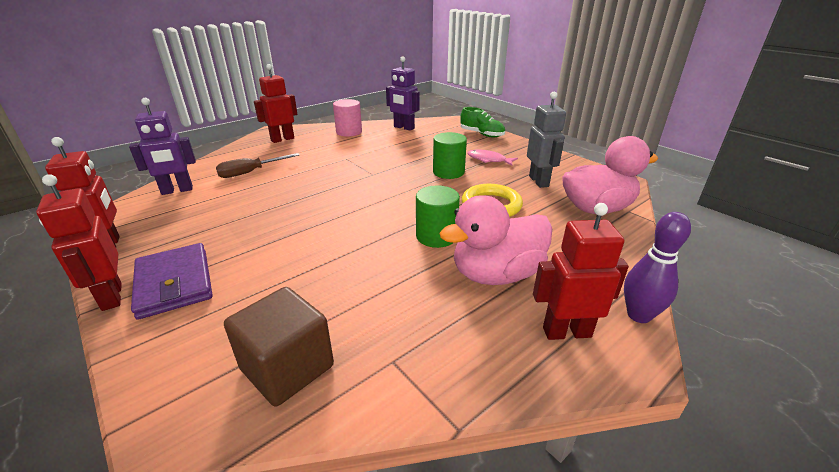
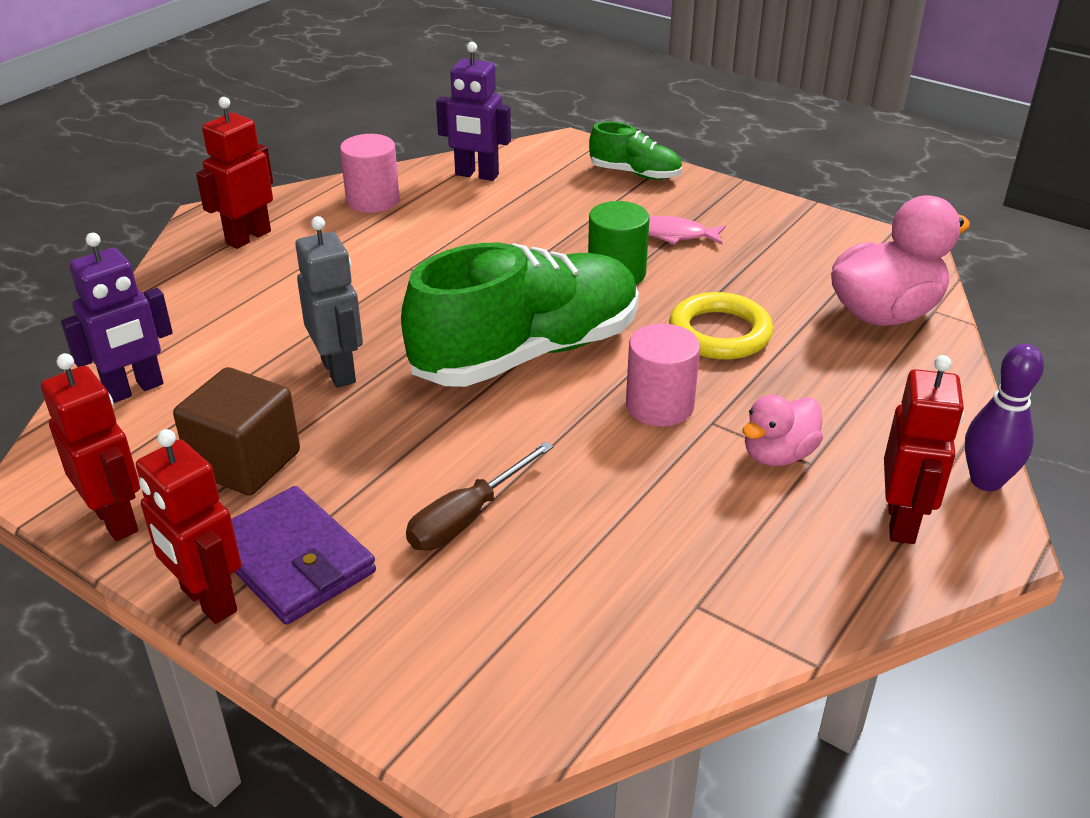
camera: 15 degrees left, 5 degrees up
brown screwdriver [216,153,299,178] -> brown screwdriver moved to [406,441,553,551]
brown cube [224,287,334,407] -> brown cube moved to [173,367,300,496]
green cylinder [416,185,460,248] -> pink cylinder [626,323,700,426]
pink duck [439,195,552,285] -> pink duck [743,395,823,466], size x0.58
grey robot [527,92,566,188] -> grey robot moved to [295,216,363,388]
red robot [533,203,629,340] -> red robot turned 120 degrees clockwise [884,355,964,544]
none -> green shoe [401,243,639,387]

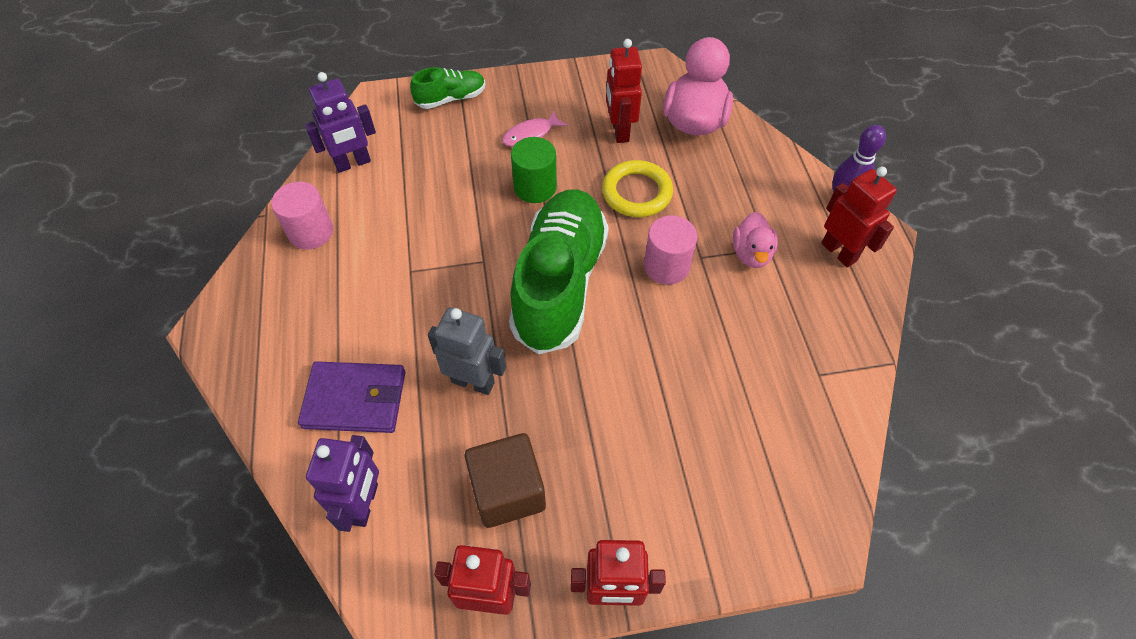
camera: 45 degrees left, 20 degrees up
red robot [196,97,273,249] -> red robot moved to [606,39,642,143]
purple wallet [231,486,376,625] -> purple wallet moved to [298,361,405,433]
brown screwdriver [406,441,553,551] -> none

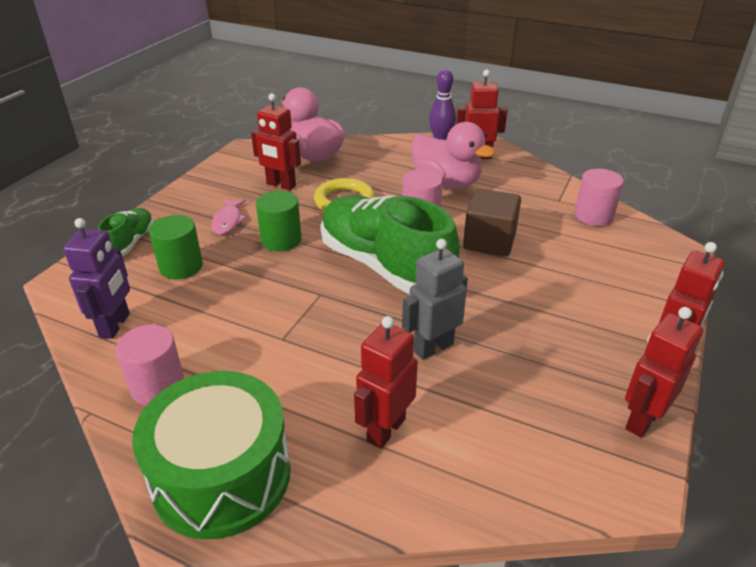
camera: 55 degrees left, 20 degrees down
purple wallet [298,361,405,433] -> red robot [354,316,418,449]
purple robot [306,435,379,532] -> none
brown cube [465,433,546,528] -> brown cube moved to [463,189,521,256]
pink duck [733,212,778,268] -> pink duck [411,122,496,189], size x1.73
none -> green drum [132,371,291,539]
none -> green cylinder [149,215,203,279]
none -> pink cylinder [575,169,624,226]

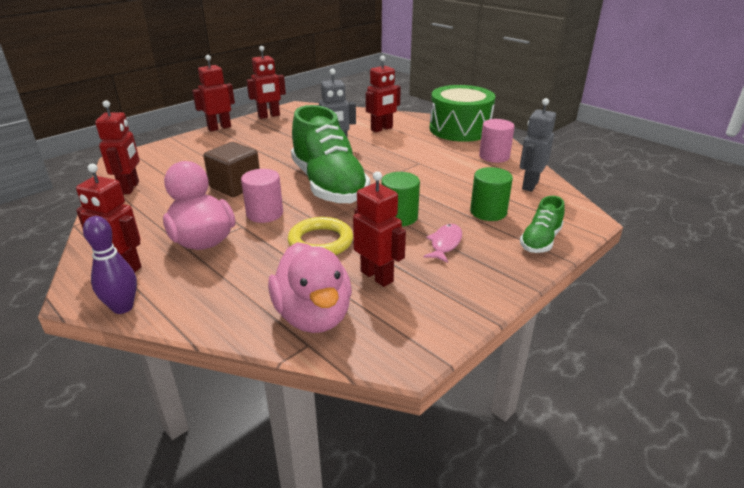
camera: 160 degrees left, 5 degrees down
purple robot [63,218,130,339] -> grey robot [520,98,556,192]
pink cylinder [575,169,624,226] -> red robot [95,100,140,194]

